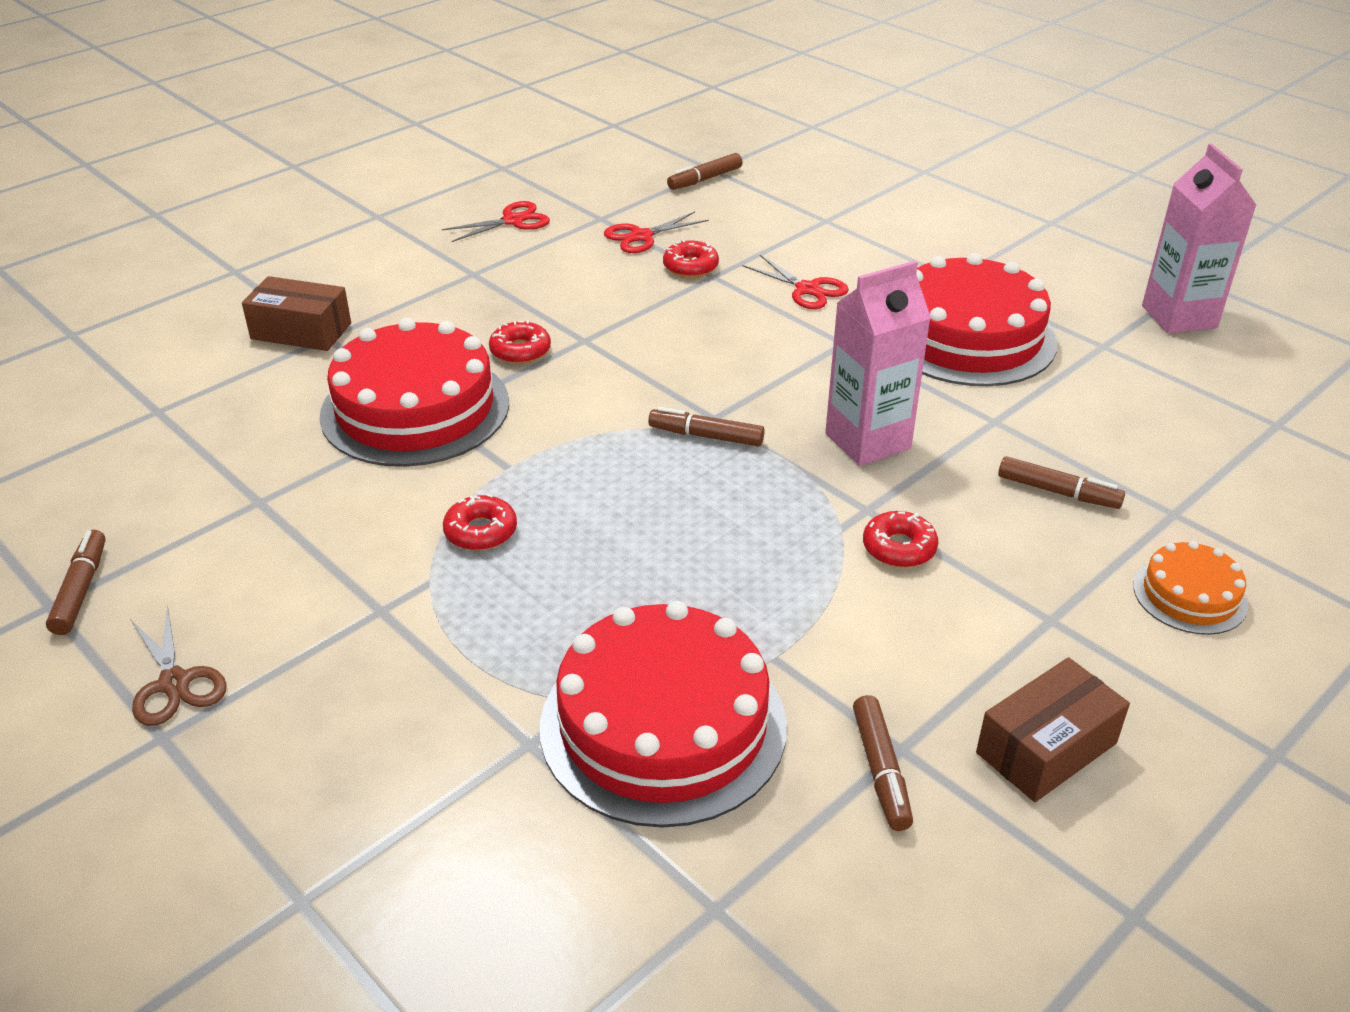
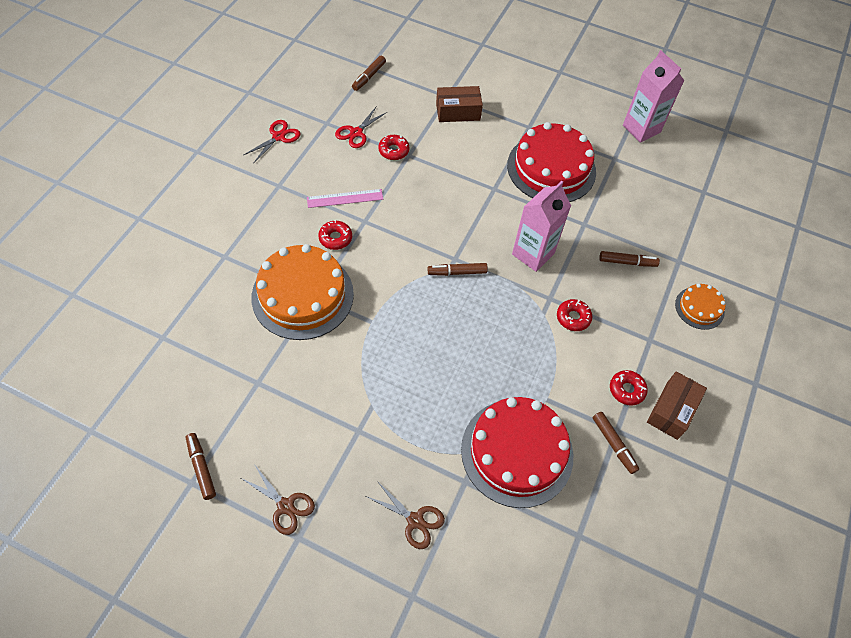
camera: 25 degrees left, 20 degrees up
brown box [242,276,351,351] -> brown box moved to [436,86,483,122]
red cake [320,318,509,467] -> orange cake [251,244,354,340]
red donut [443,494,517,551] -> red donut moved to [610,370,648,406]
red scissors [742,255,849,309] -> none
none -> pink ruler [307,189,383,208]
none -> brown scissors [366,481,445,549]

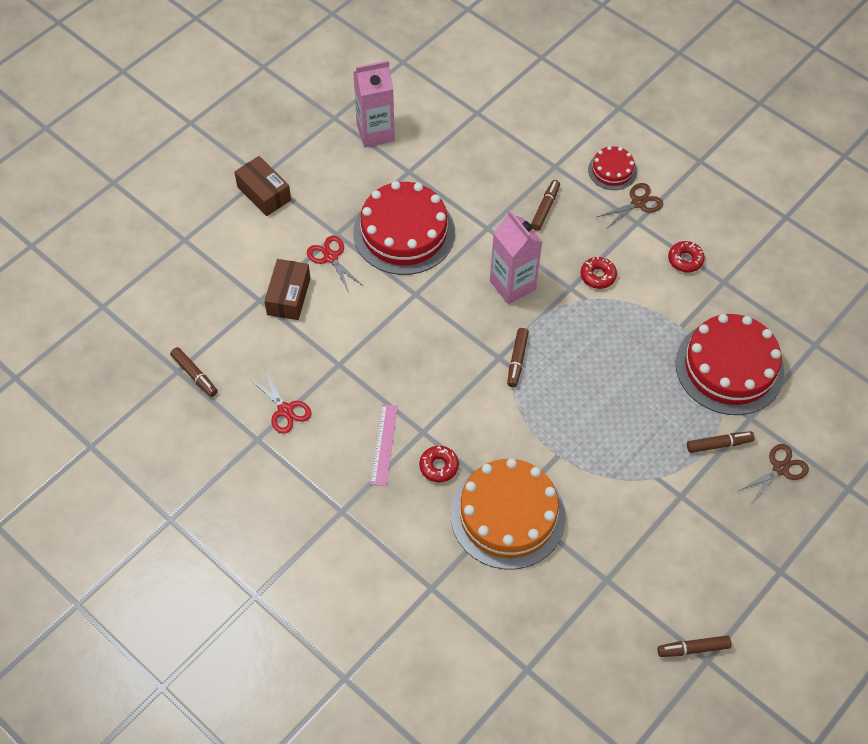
camera: 70 degrees left, 0 degrees up
brown scissors [241,464,315,535] -> brown scissors moved to [597,183,663,229]
red scissors [244,120,301,164] -> red scissors moved to [307,236,363,292]
red donut [378,135,410,160] -> none
brown marker [593,412,639,474] -> brown marker moved to [687,431,755,453]
brown box [647,371,707,440] -> brown box moved to [234,156,291,216]
orange cake [675,284,726,330] -> red cake [588,146,637,190]

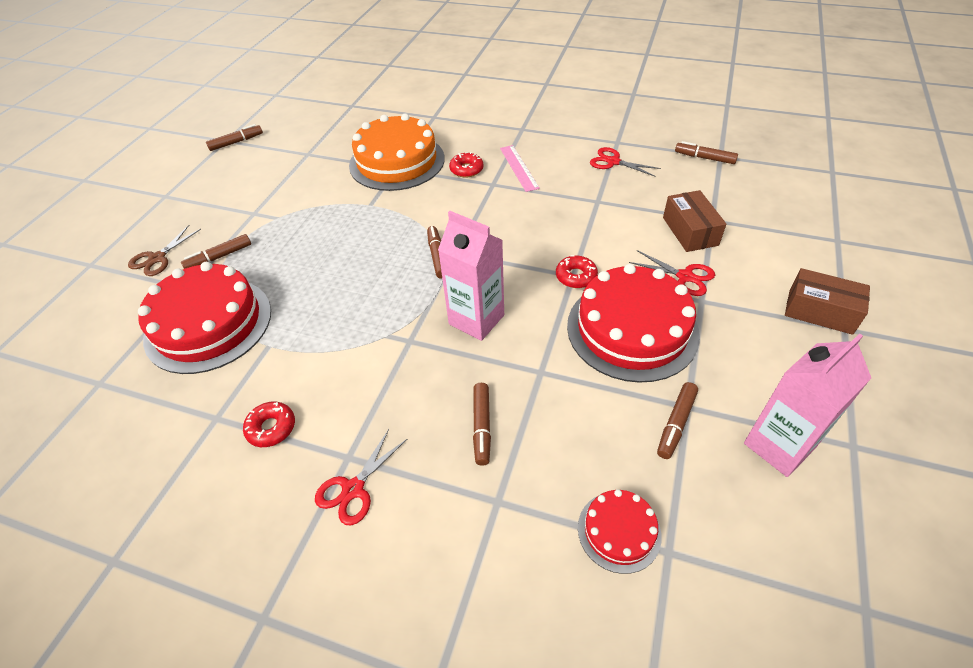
camera: 160 degrees right, 10 degrees down
red donut [581,257,617,289] -> red donut moved to [556,255,598,288]
red cake [588,146,637,190] -> red cake moved to [578,489,662,574]
brown scissors [597,183,663,229] -> red scissors [315,429,407,525]
none -> brown marker [657,382,698,459]

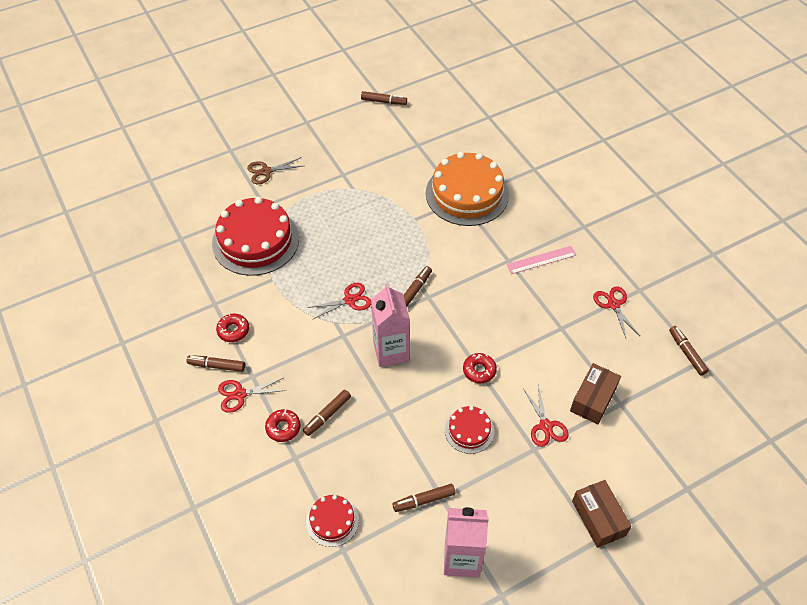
camera: 40 degrees right, 5 degrees up
brown marker [181,234,251,269] -> brown marker moved to [187,355,245,372]
red donut [449,152,484,178] -> red donut moved to [265,409,300,442]
pink ruler [500,145,540,192] -> pink ruler turned 45 degrees clockwise [506,246,576,274]
red cake [567,264,700,383] -> red cake [445,406,494,454], size x0.49
none -> red scissors [307,283,371,319]

